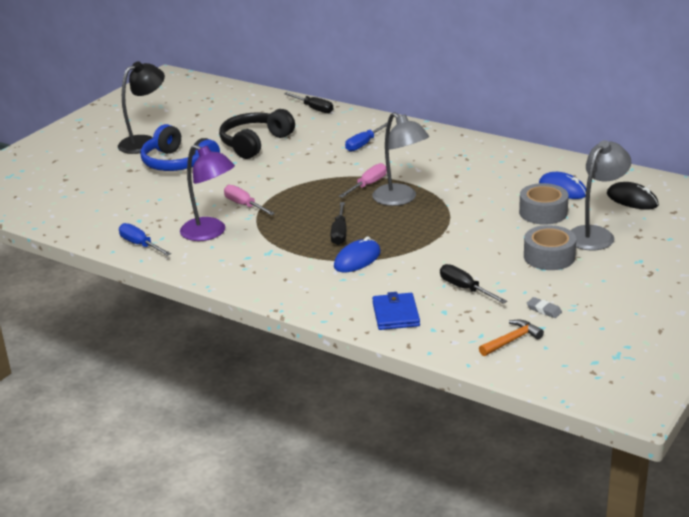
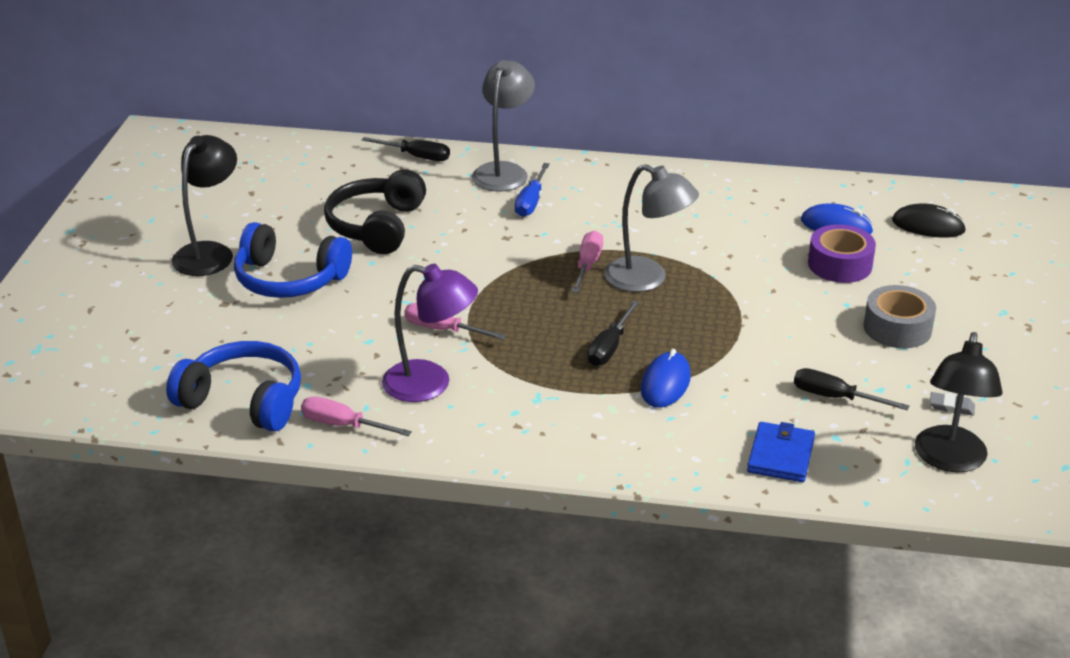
camera: 25 degrees left, 5 degrees up
blue screwdriver [119,223,171,256] -> pink screwdriver [301,396,412,436]
black screwdriver [331,202,347,245] -> black screwdriver turned 45 degrees clockwise [587,300,640,366]
blue wallet [372,292,420,330] -> blue wallet turned 45 degrees clockwise [747,422,815,482]
orange hammer [479,320,544,356] -> black lamp [915,332,1003,472]
grey tape [519,183,569,225] -> purple tape [808,224,876,283]
grey lamp [570,140,631,250] -> grey lamp moved to [472,60,535,192]
none -> blue headphones [166,341,301,432]

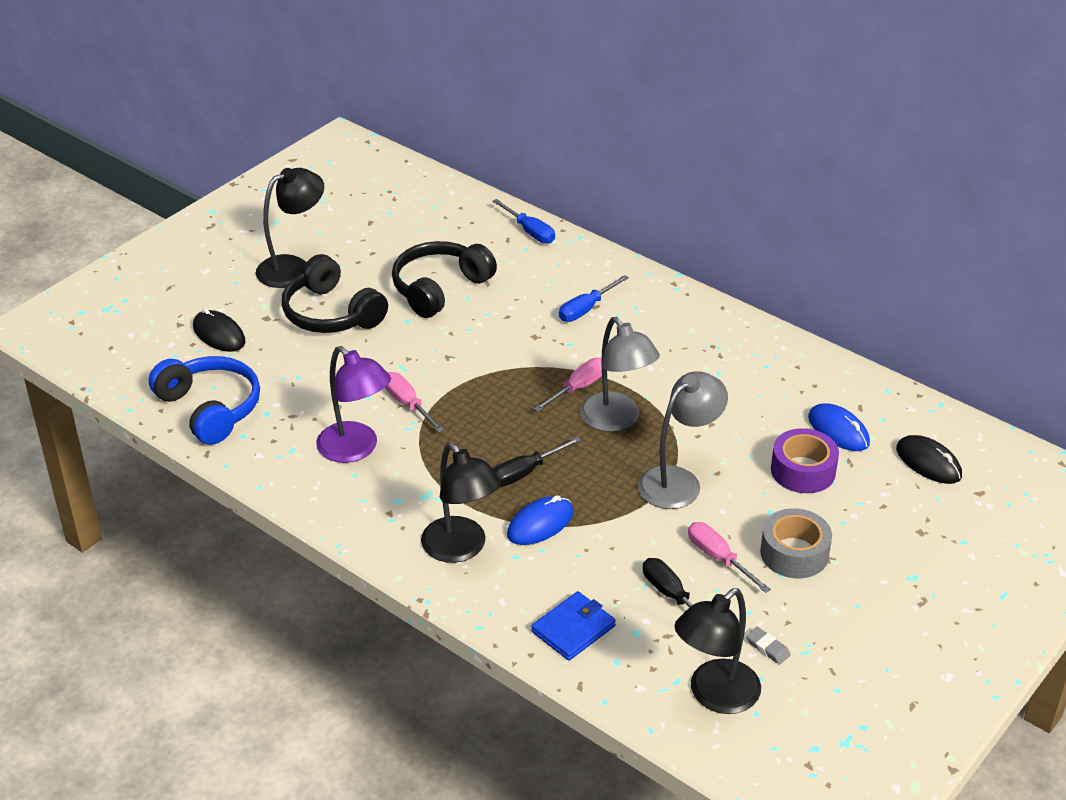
camera: 30 degrees right, 5 degrees up
blue headphones [234,222,352,298] -> black headphones [282,254,388,333]
pink screwdriver [301,396,412,436] -> pink screwdriver moved to [688,522,771,593]
black screwdriver [362,137,450,161] -> blue screwdriver [492,199,555,244]
grey lamp [472,60,535,192] -> grey lamp moved to [638,371,728,509]
none -> black mouse [193,308,245,352]
none -> black lamp [421,442,501,563]

